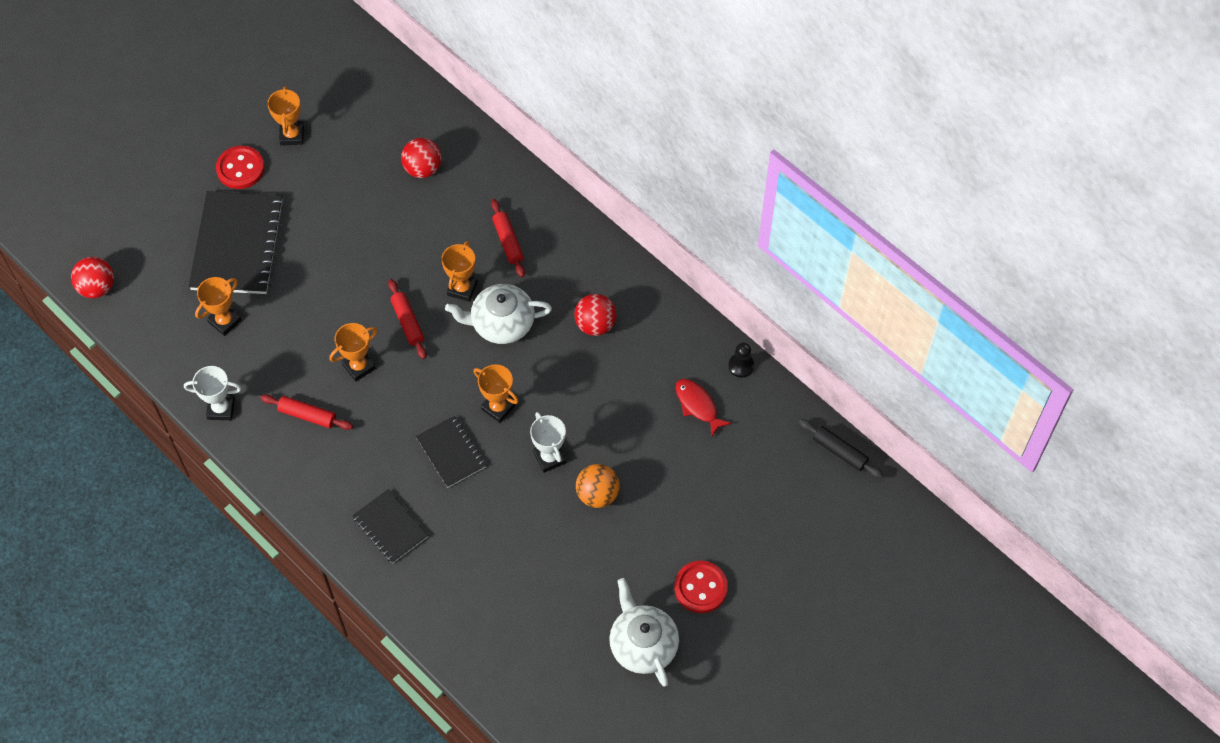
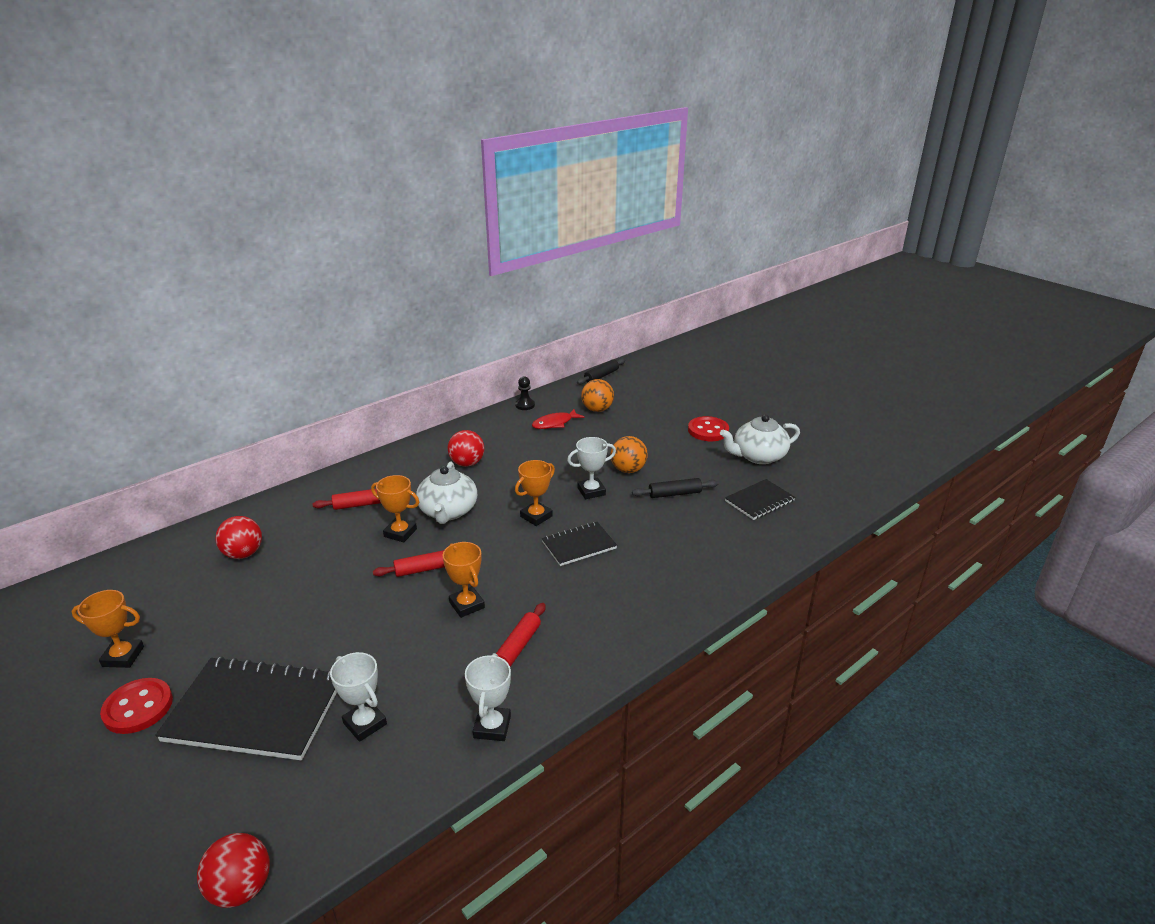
camera: 85 degrees left, 30 degrees down
orange trophy [195,277,242,336] -> white trophy [330,652,387,742]
black notebook [352,489,428,564] -> black notebook moved to [725,479,795,520]
none -> orange ball [581,379,614,412]
none -> black rolling pin [632,478,718,498]

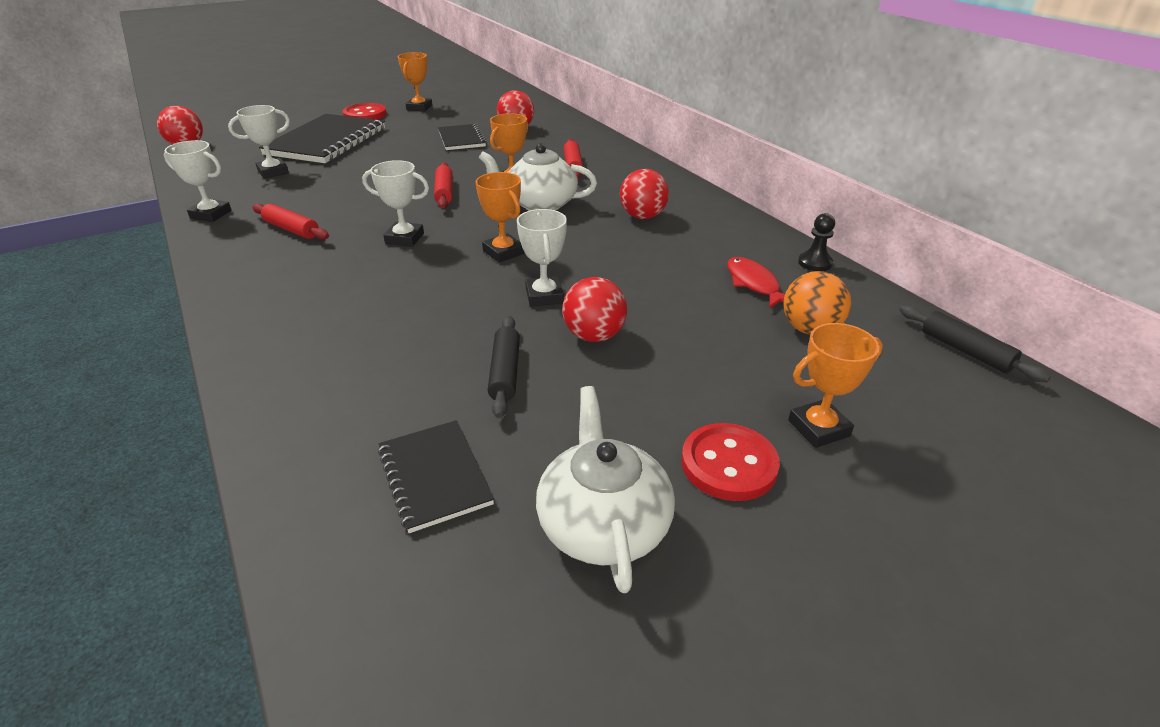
camera: 100 degrees right, 5 degrees up
orange trophy [443,542,485,618] -> orange trophy moved to [788,323,883,448]
black notebook [542,522,617,566] -> black notebook moved to [438,124,487,150]
orange ball [611,436,648,473] -> red ball [562,277,627,342]
none -> white trophy [362,160,429,247]

